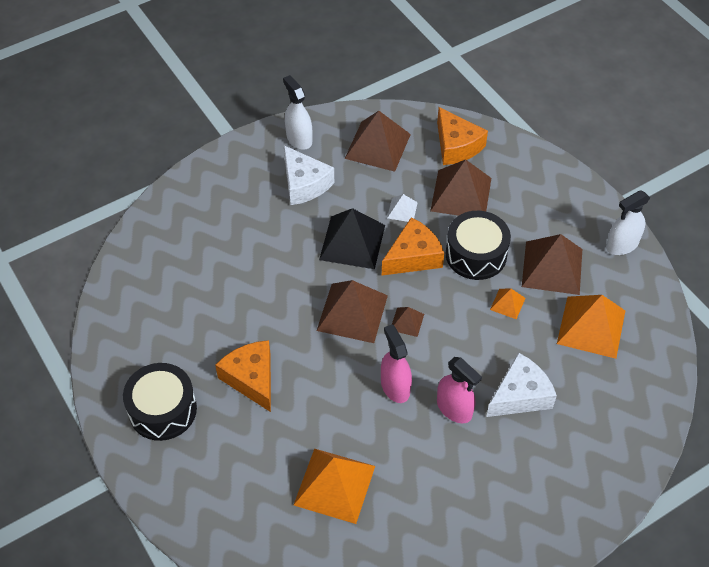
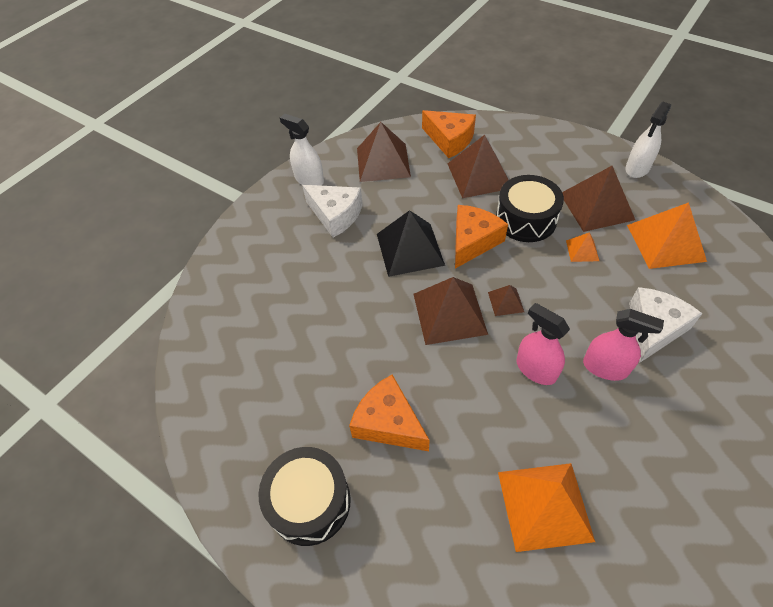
camera: 20 degrees left, 0 degrees up
white pyramid [387,194,418,222] -> none

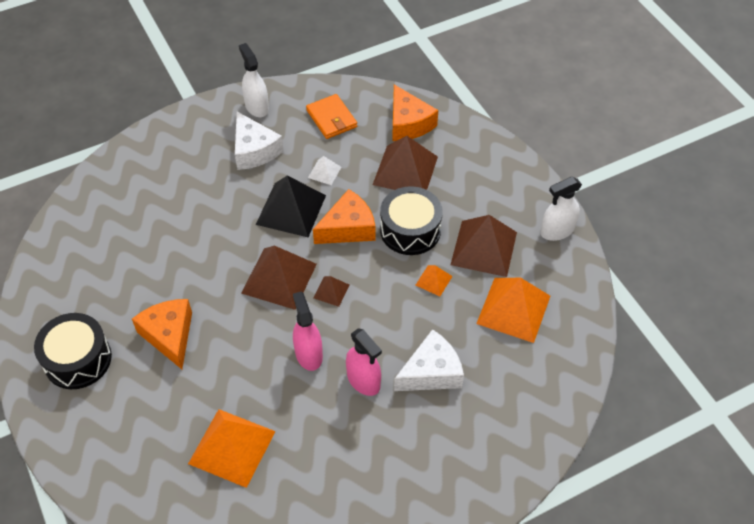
camera: 25 degrees right, 0 degrees up
brown pyramid [357,122,411,182] -> orange wallet [306,94,357,139]
none -> white pyramid [308,156,341,185]

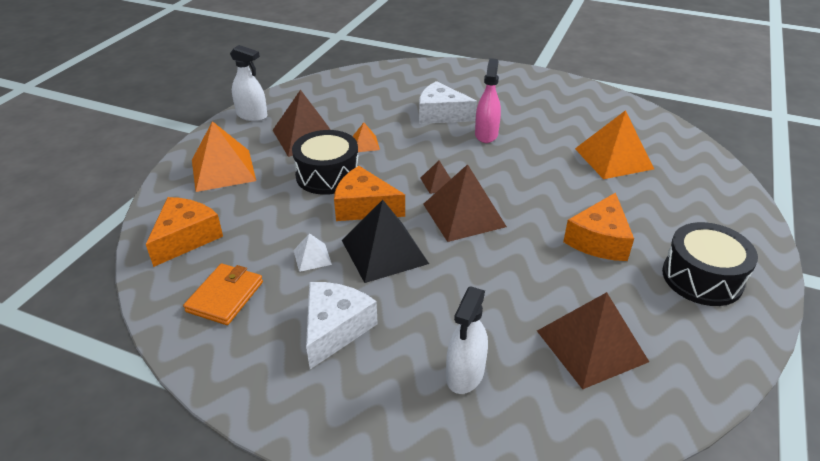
camera: 130 degrees left, 15 degrees down
white spray bottle [239,43,269,117] -> white spray bottle moved to [446,286,488,394]
pink spray bottle [293,291,323,371] -> none
brown pyramid [373,136,438,190] -> brown pyramid moved to [537,292,649,389]
orange pyramid [476,278,550,343] -> orange pyramid moved to [192,121,256,192]

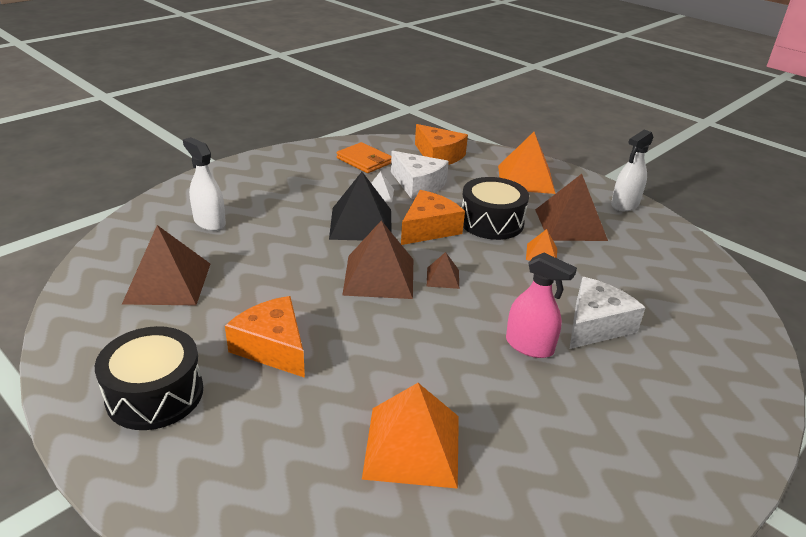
camera: 110 degrees right, 5 degrees down
white cheese [306,282,378,369] -> white cheese moved to [391,151,449,199]

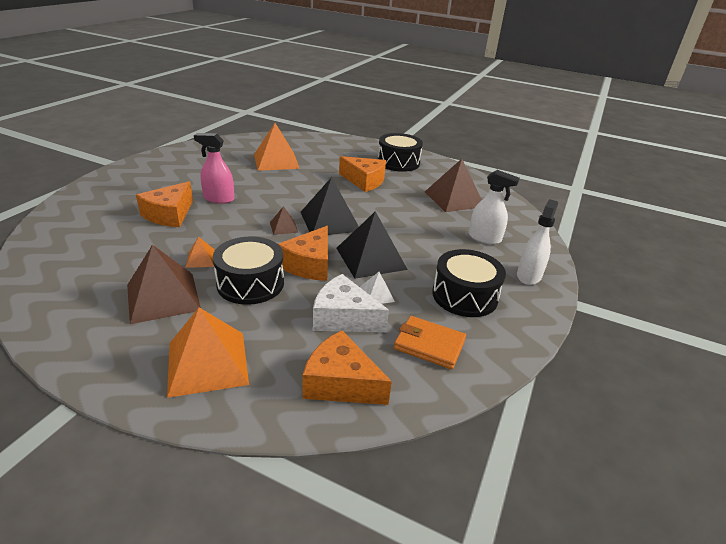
camera: 160 degrees right, 0 degrees up
brown pyramid [342,221,413,299] -> black pyramid [301,177,359,235]
white cheese [570,277,646,349] -> orange cheese [136,181,193,227]
white spray bottle [611,129,654,211] -> white spray bottle moved to [517,199,558,285]
none -> black drum [432,249,506,317]

